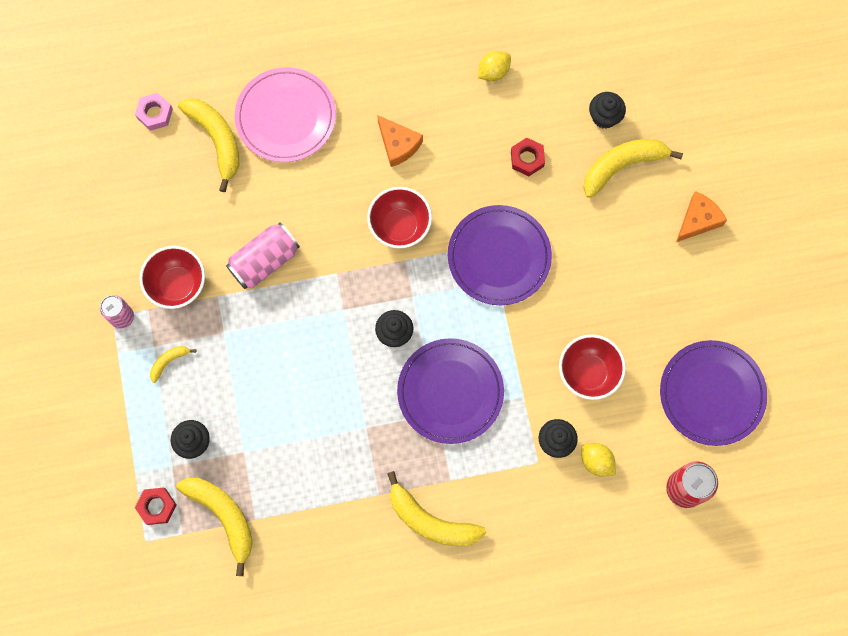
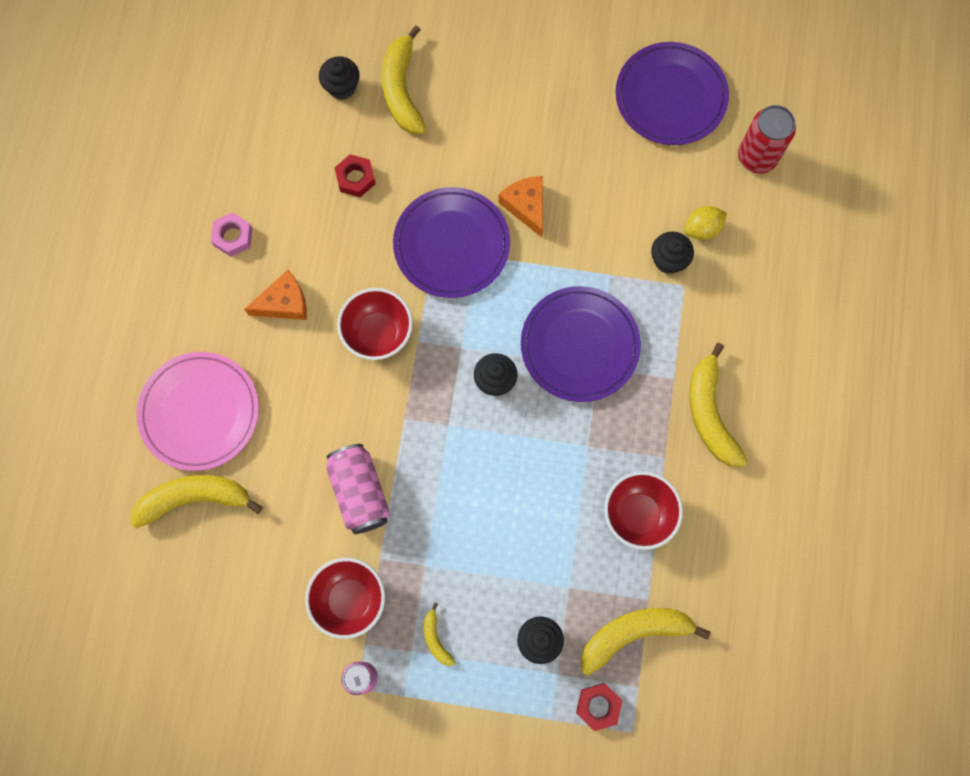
camera: 70 degrees left, 0 degrees up
pink nut [135,93,173,131] -> pink nut moved to [211,212,252,257]
yellow banana [388,471,486,546] -> yellow banana turned 120 degrees clockwise [689,343,748,467]
yellow lemon [478,51,511,81] -> none
red bowl [559,334,626,400] -> red bowl moved to [604,471,683,550]
orange cheese [676,191,727,242] -> orange cheese moved to [498,176,543,238]

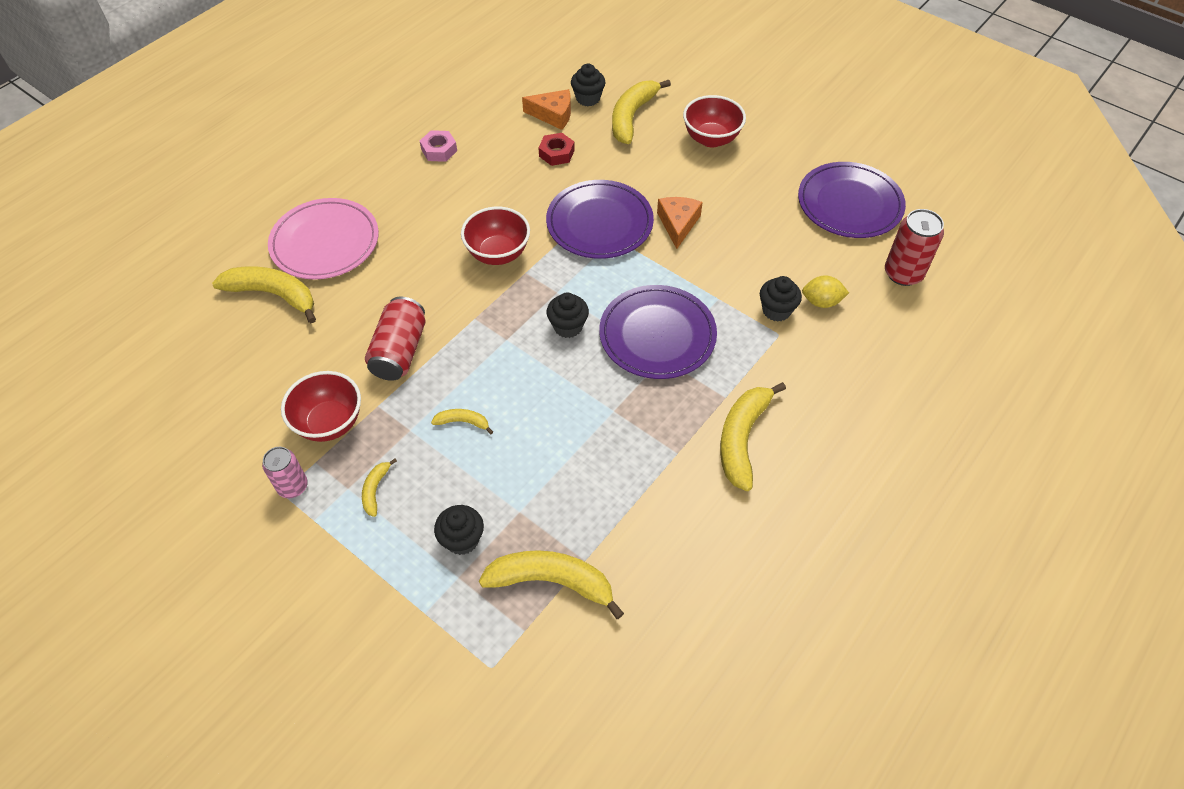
camera: 30 degrees right, 20 degrees down
orange cheese [244,270,307,320] -> orange cheese moved to [522,89,571,130]
pink can [326,444,390,534] -> red can [365,297,426,381]
red nut [576,683,622,731] -> none
red bowl [604,471,683,550] -> red bowl moved to [683,95,746,148]
none -> yellow banana [431,409,493,434]

